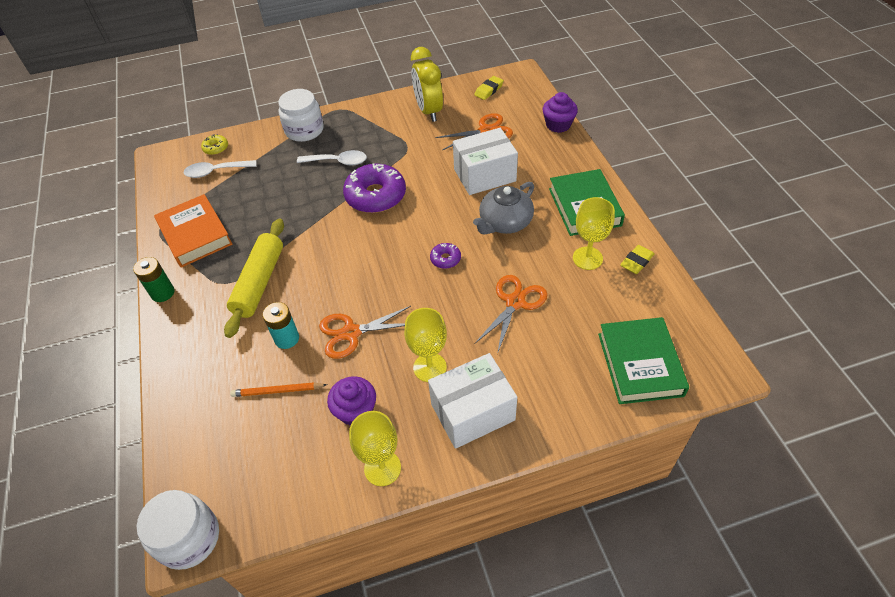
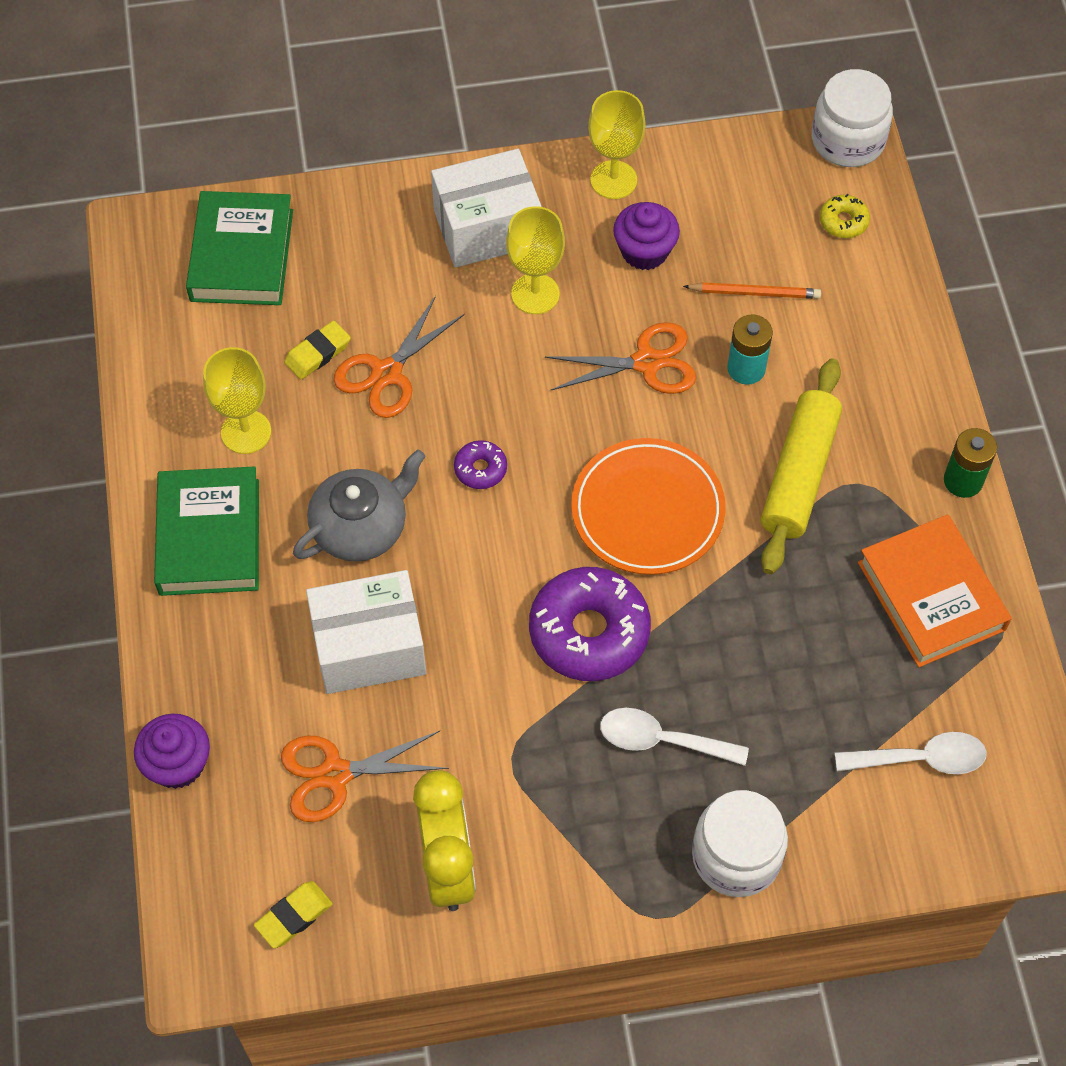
camera: 175 degrees left, 10 degrees up
yellow donut [201,134,228,155] -> yellow donut moved to [820,194,870,238]
yellow eraser [620,245,655,274] -> yellow eraser moved to [284,320,351,379]
none -> orange plate [571,438,726,575]

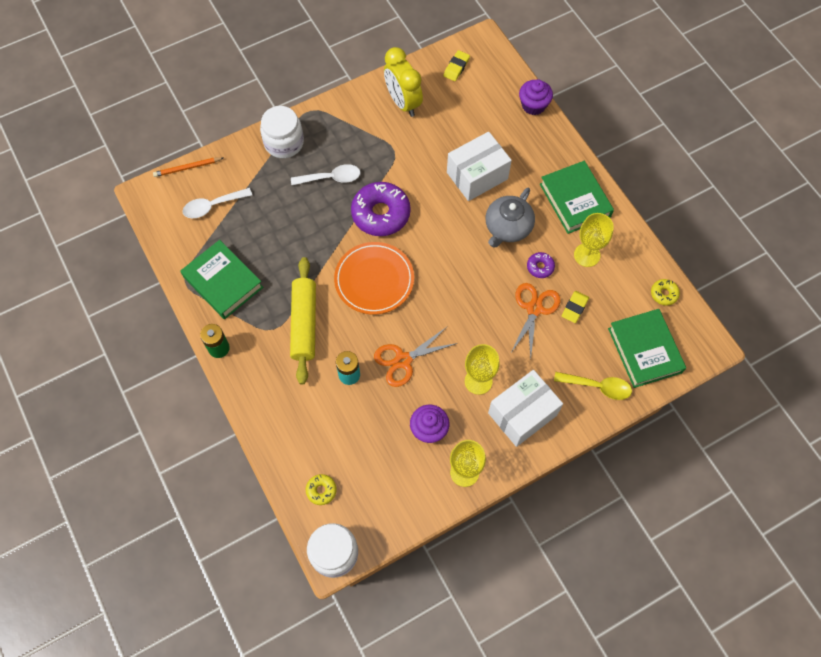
camera: 160 degrees right, 5 degrees up
orange scissors [281,731,449,822] -> none
purple donut [454,440,507,489] -> purple donut moved to [527,252,555,278]
orange pencil [683,282,821,299] -> orange pencil moved to [153,157,223,177]
orange book [858,514,1012,667] -> green book [180,240,263,319]
none -> yellow spoon [554,372,632,400]
none -> yellow donut [651,279,680,306]

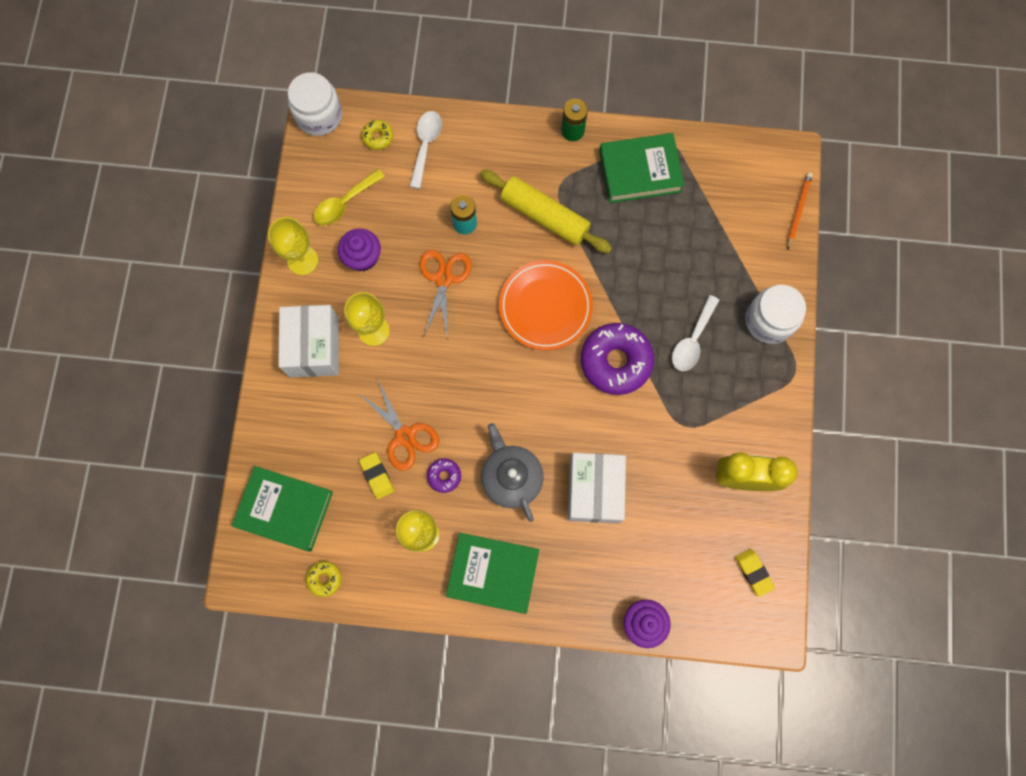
camera: 125 degrees right, 10 degrees up
white spoon [182,188,252,218] -> white spoon moved to [409,111,442,189]
yellow spoon [554,372,632,400] -> yellow spoon moved to [314,169,385,226]

